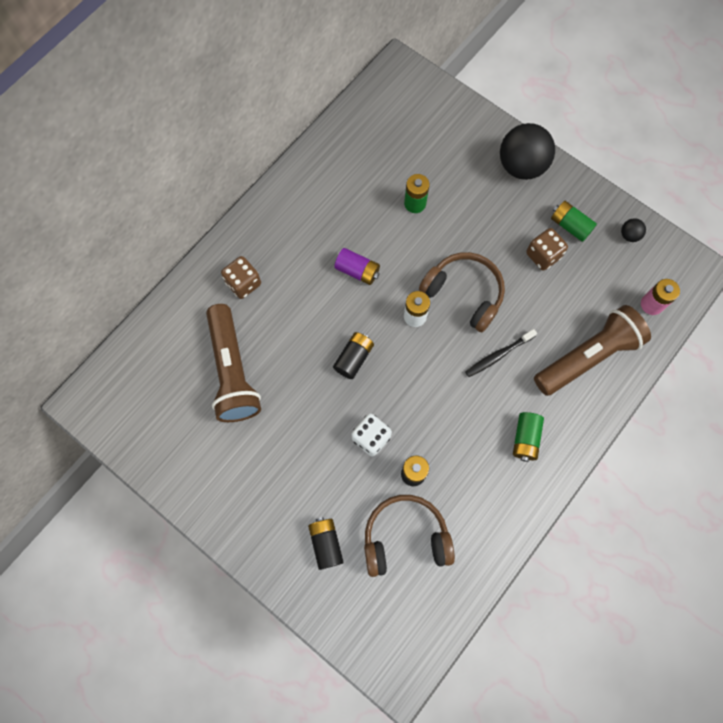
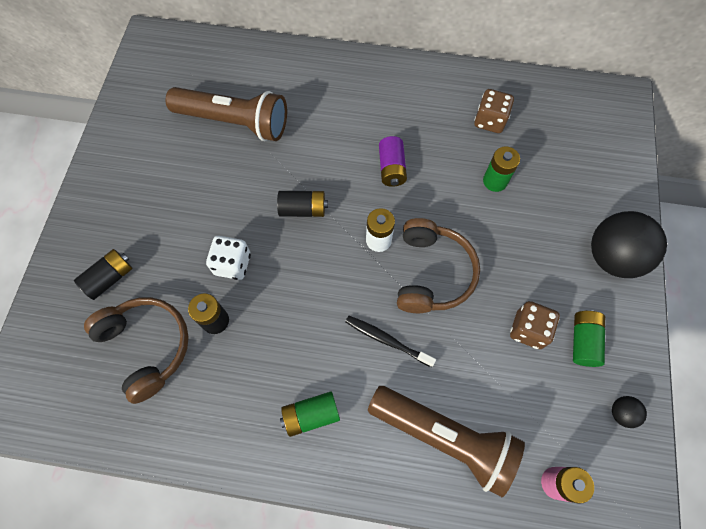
camera: 60 degrees right, 5 degrees down
brown flashlight [206,304,261,422] -> brown flashlight turned 120 degrees counterclockwise [166,87,287,141]
brown dice [221,256,261,299] -> brown dice moved to [474,89,514,133]

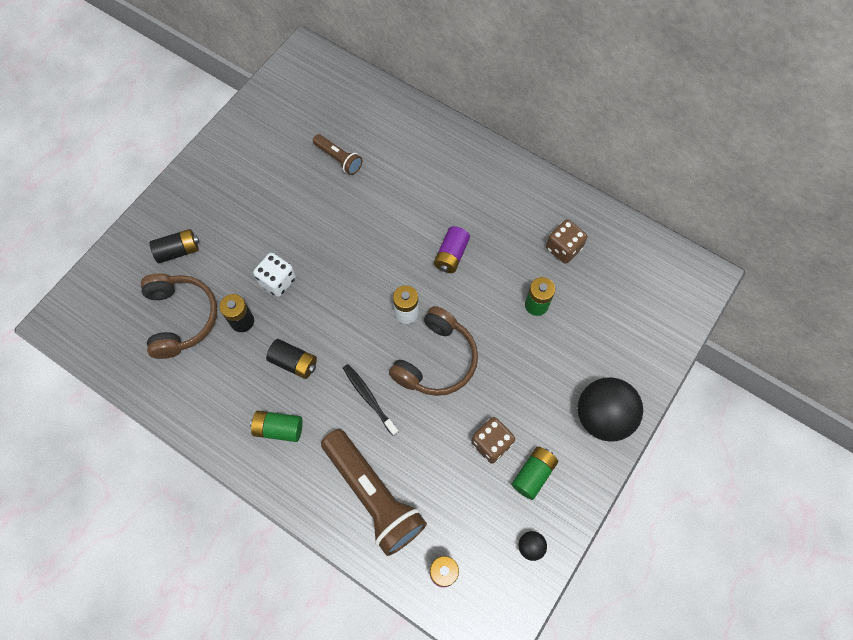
camera: 25 degrees right, 0 degrees up
brown flashlight [166,87,287,141] -> brown flashlight [313,134,363,175], size x0.51
black battery [277,191,328,217] -> black battery moved to [266,339,317,379]

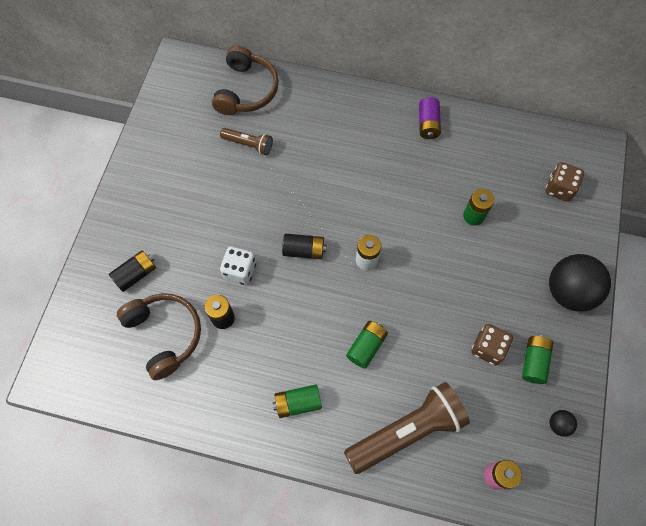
camera: 20 degrees left, 0 degrees up
black battery [266,339,317,379] -> black battery moved to [282,234,327,259]
brown flashlight [321,429,427,556] -> brown flashlight turned 60 degrees counterclockwise [344,382,470,474]
black toothbrush [343,364,399,436] -> green battery [346,321,388,369]
brown headphones [389,306,478,396] -> brown headphones moved to [212,45,279,115]
purple battery [434,226,470,273] -> purple battery moved to [419,97,441,139]
brown dice [546,219,587,264] -> brown dice moved to [545,162,584,202]

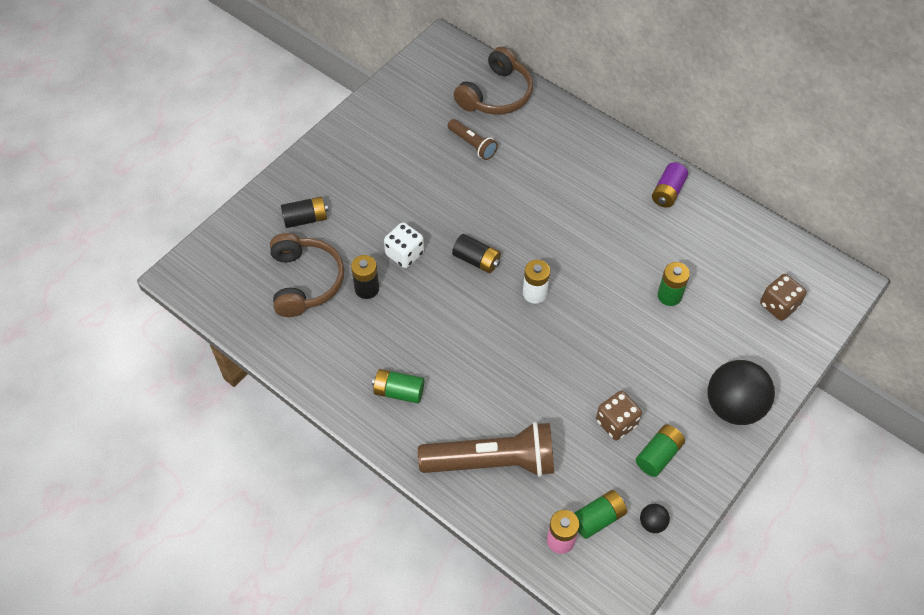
camera: 25 degrees right, 10 degrees down
green battery [346,321,388,369] -> green battery moved to [574,490,627,539]

